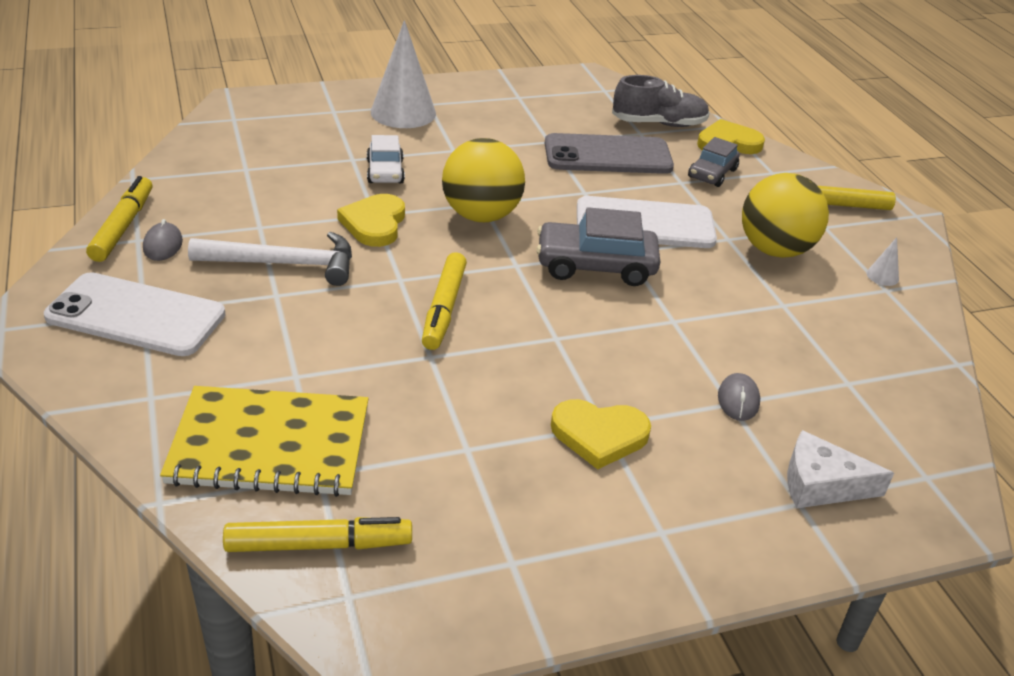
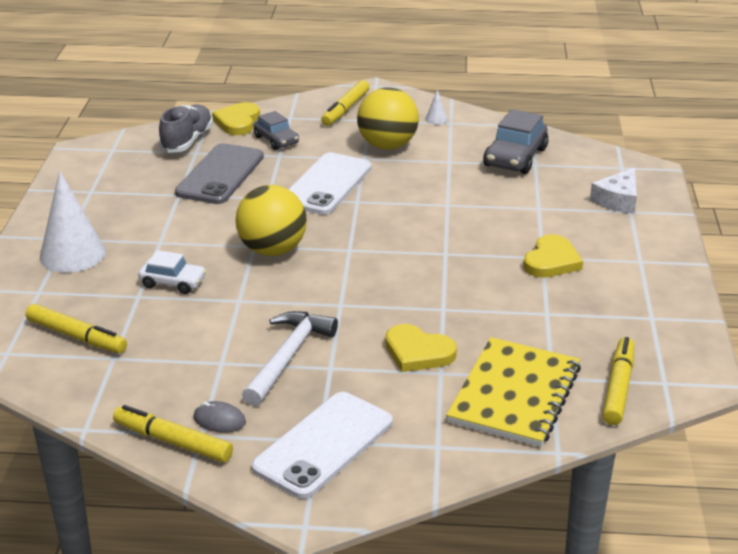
camera: 65 degrees left, 5 degrees down
yellow heart [337,194,405,247] -> yellow heart moved to [385,324,457,372]
yellow marker [422,252,467,350] -> yellow marker moved to [25,304,127,353]
grey car [536,207,660,286] -> grey car moved to [483,109,548,174]
grey mouse [718,373,760,421] -> none

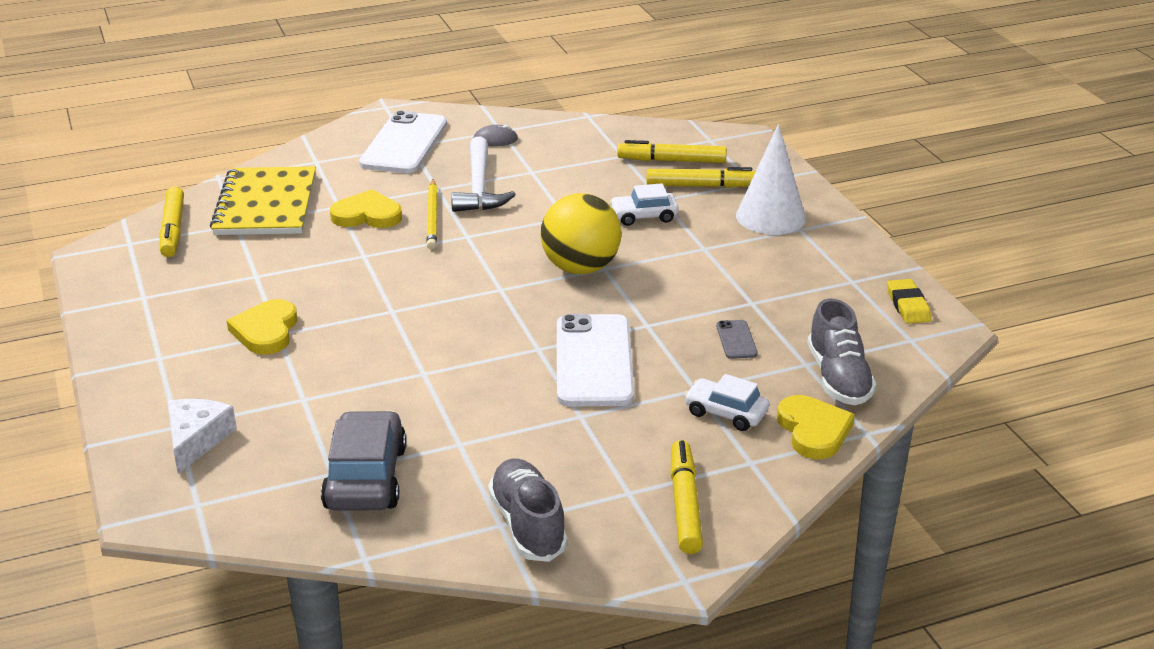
camera: 155 degrees right, 0 degrees up
yellow marker [113,405,233,462] -> yellow marker moved to [646,167,756,188]
grey phone [175,143,264,204] -> grey phone [716,320,758,359], size x0.43
grey car [253,111,299,150] -> white car [684,374,769,431]
yellow ball [357,87,419,150] -> none
white cone [425,89,448,125] -> grey shoe [488,458,568,562]
none -> yellow pencil [426,179,437,250]
none -> yellow eraser [887,279,931,324]

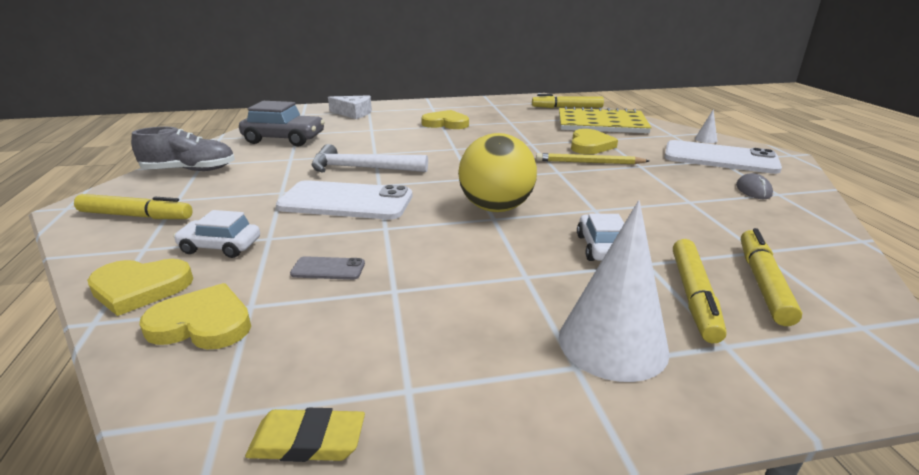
camera: 100 degrees right, 5 degrees down
white hammer [451,137,516,212] -> white hammer moved to [312,144,428,173]
white car [684,374,769,431] -> white car turned 120 degrees counterclockwise [173,210,260,258]
grey shoe [807,298,876,405] -> yellow heart [139,283,251,350]
none -> white cone [695,110,717,143]

